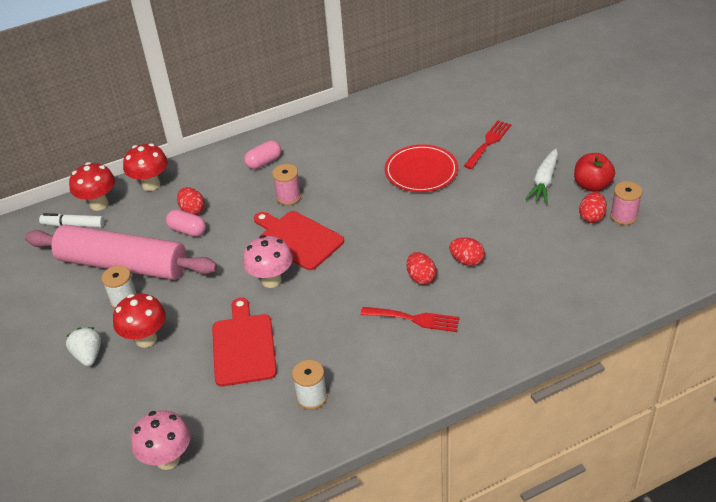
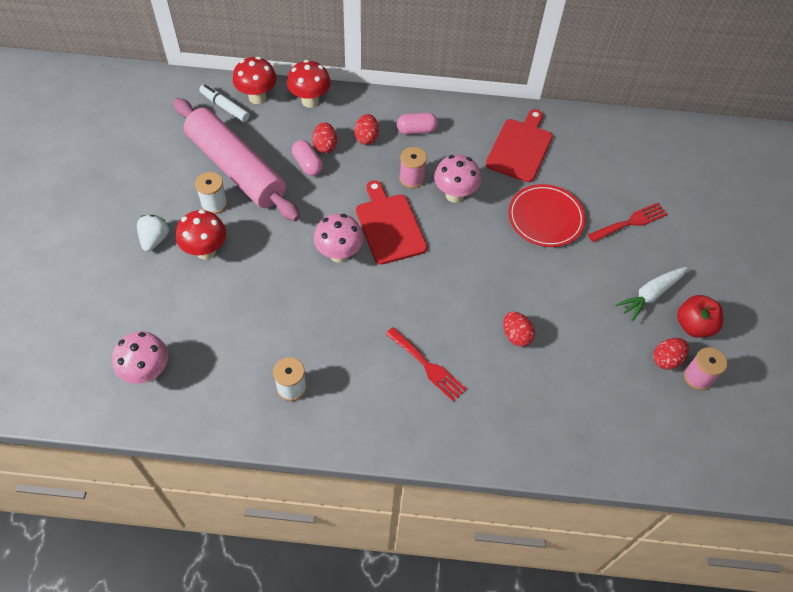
camera: 25 degrees right, 15 degrees up
red cutting board [212,298,277,386] -> red cutting board moved to [486,109,552,182]
red egg [407,252,436,285] -> red egg moved to [354,114,379,145]
none -> pink mushroom [434,155,481,203]

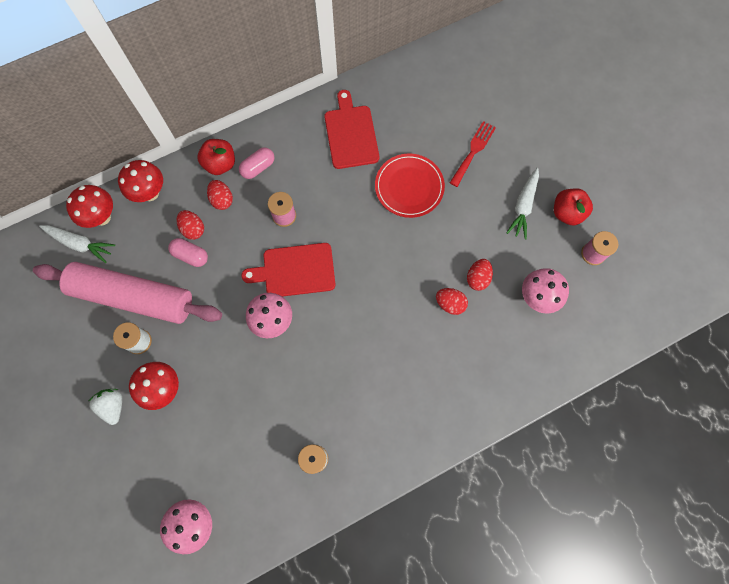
camera: 30 degrees left, 15 degrees up
white marker [199,84,250,122] -> white carrot [39,225,115,263]
red cutting board [356,180,427,265] -> red cutting board turned 45 degrees counterclockwise [241,243,335,297]
red fork [386,327,466,402] -> none
pink mushroom [434,155,481,203] -> pink mushroom moved to [522,268,569,314]
red egg [653,338,689,370] -> red egg moved to [467,259,493,291]
none -> red apple [197,139,235,175]

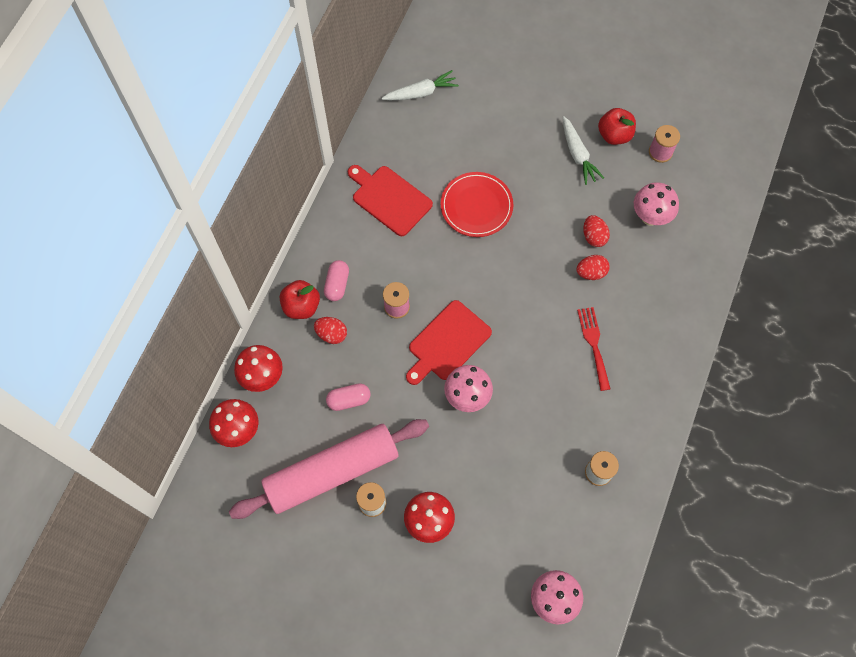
camera: 40 degrees left, 5 degrees down
white carrot [39,225,115,263] -> white carrot moved to [382,70,459,100]
white strawberry [89,389,122,425] -> none
red egg [177,210,204,240] -> none
red fork [450,121,496,187] -> red fork moved to [577,307,610,391]

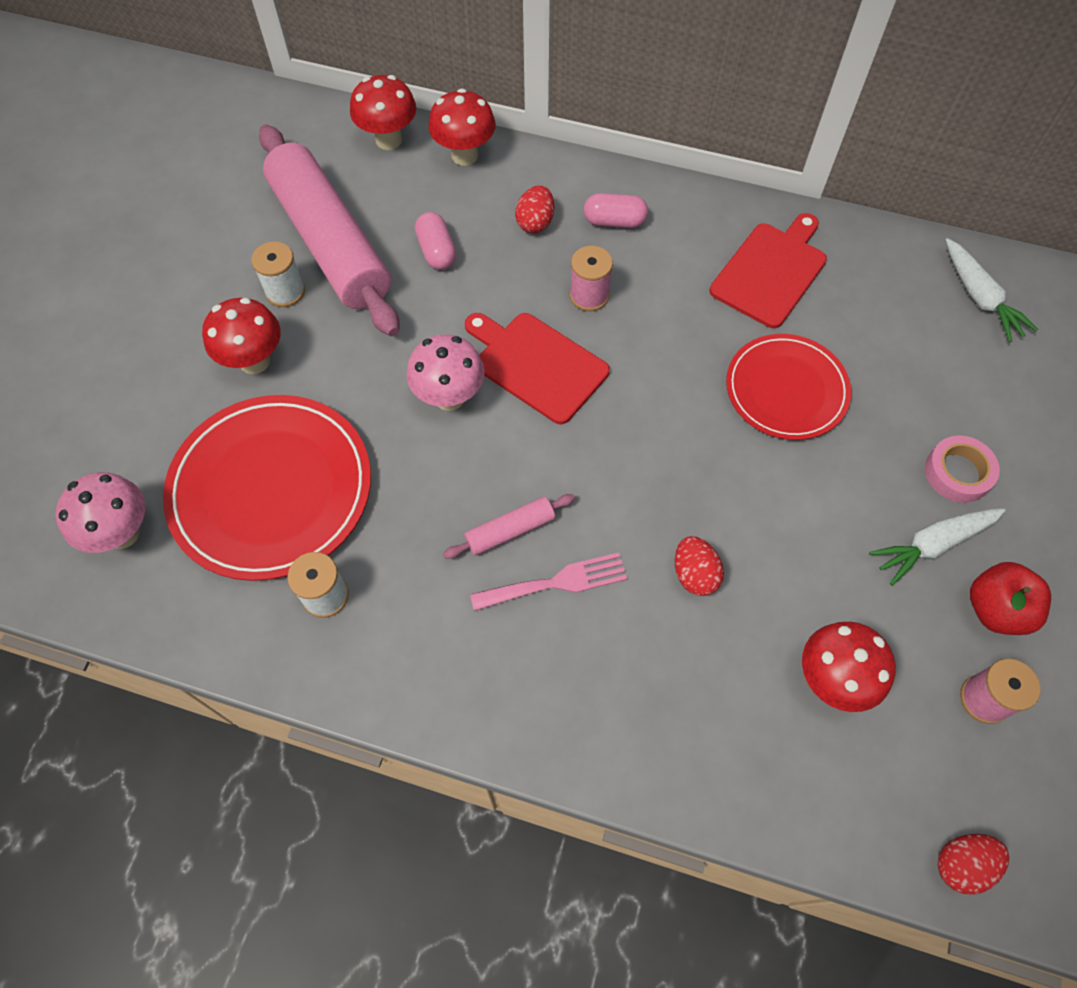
camera: 85 degrees right, 5 degrees down
red apple [280,280,320,319] -> none
red fork [577,307,610,391] -> pink fork [470,552,627,611]
red egg [583,215,610,247] -> red egg moved to [937,834,1009,895]
pink mushroom [634,182,679,226] -> red mushroom [802,622,896,712]
none -> red plate [163,395,371,581]
none -> pink rolling pin [443,494,575,559]
none -> pink tape [925,435,1000,503]

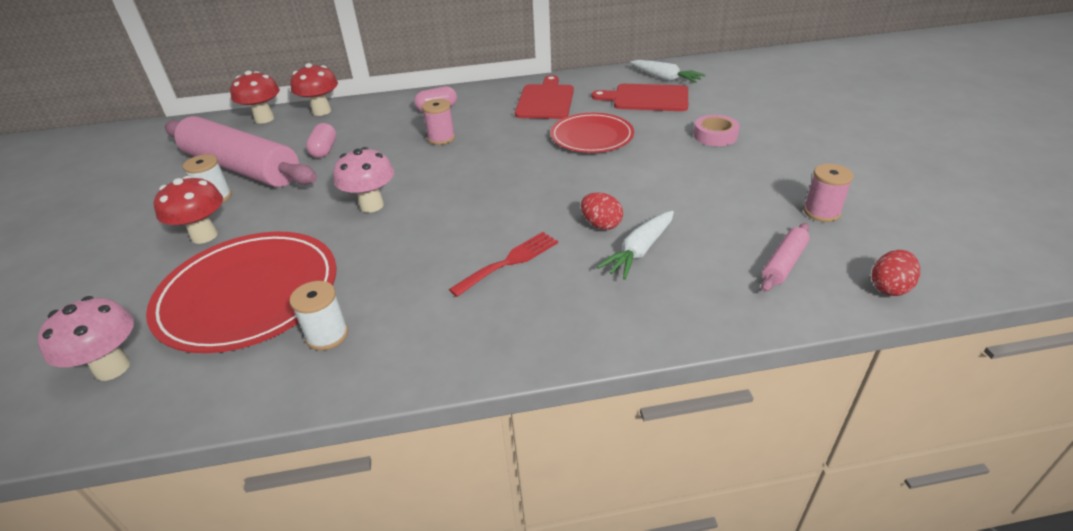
camera: 25 degrees left, 25 degrees down
pink capsule [415,212,456,270] -> pink capsule turned 45 degrees clockwise [306,123,336,158]
pink rolling pin [443,494,575,559] -> pink rolling pin moved to [761,223,810,292]
red cutting board [465,313,610,424] -> red cutting board moved to [592,84,688,111]
pink fork [470,552,627,611] -> red fork [449,232,558,297]
red egg [515,185,554,233] -> none
red mushroom [802,622,896,712] -> none
white carrot [869,508,1006,586] -> white carrot moved to [597,210,674,280]
red apple [970,562,1051,635] -> none

